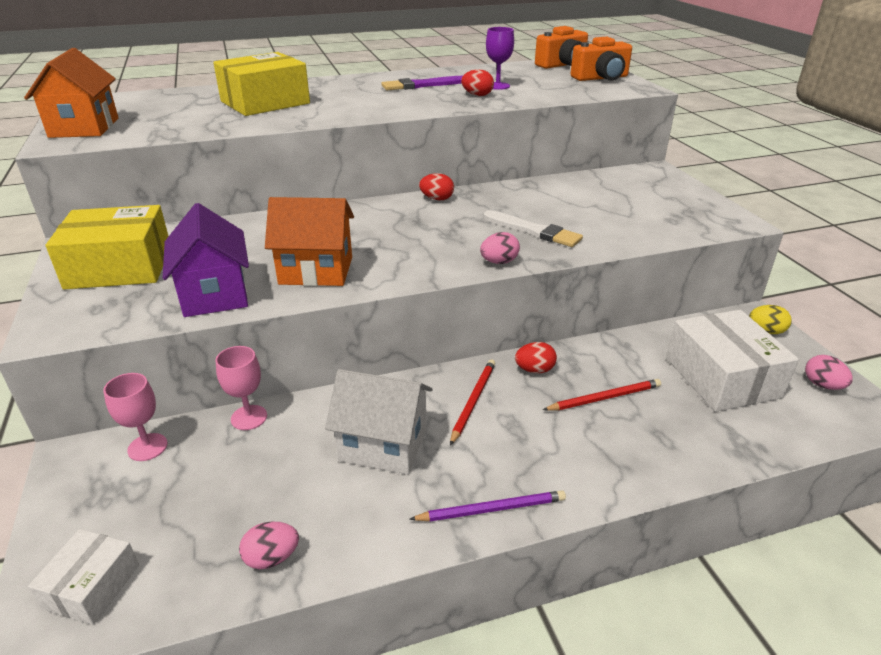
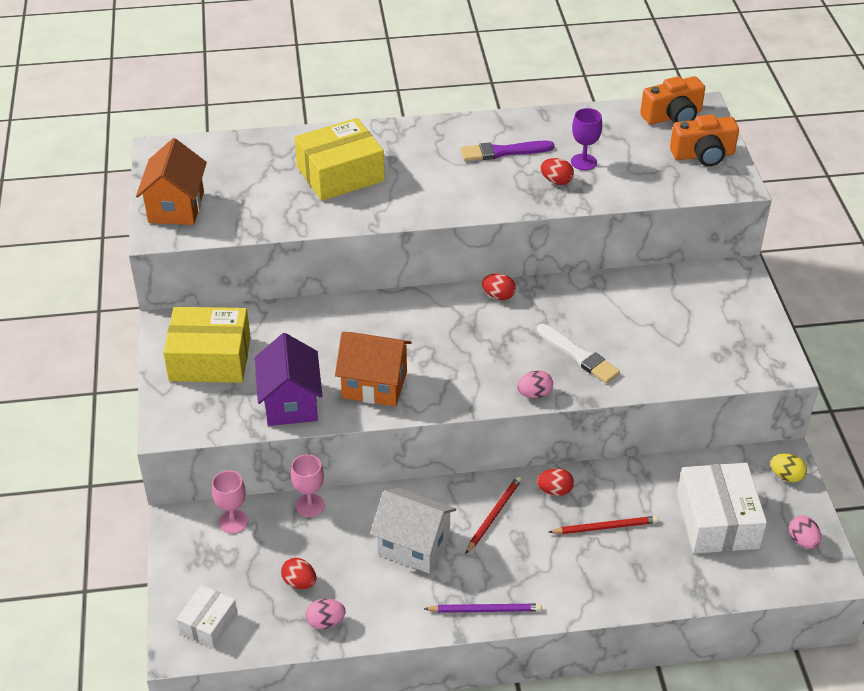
camera: 10 degrees right, 10 degrees up
none -> red egg [281,558,316,589]

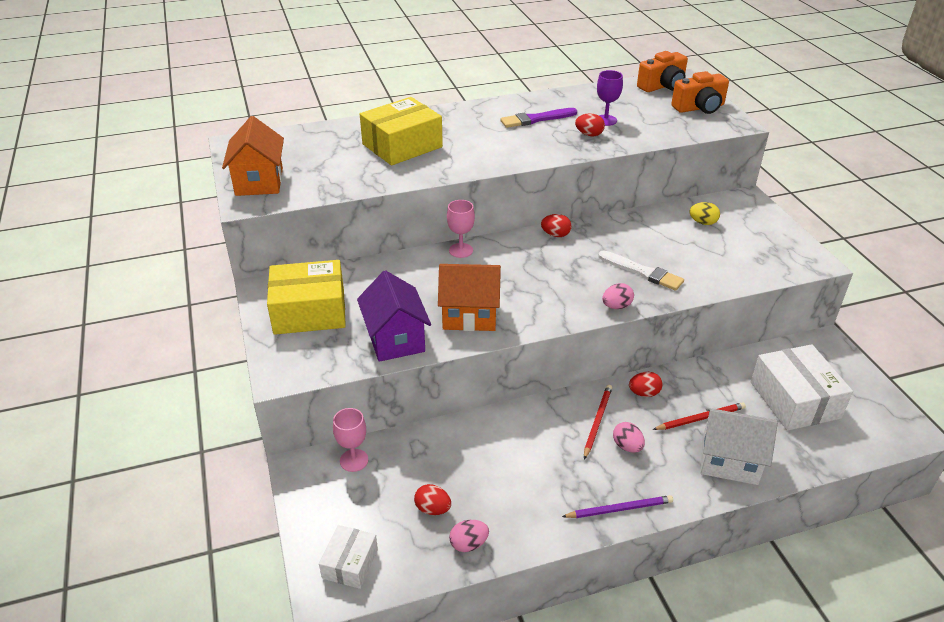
camera: 10 degrees left, 5 degrees down
pink goblet [291,454,325,517] -> pink goblet moved to [447,200,475,258]
white house [370,488,456,573] -> white house moved to [701,408,778,485]
yellow egg [770,454,807,482] -> yellow egg moved to [690,202,720,225]
pink egg [789,516,821,549] -> pink egg moved to [613,422,645,453]

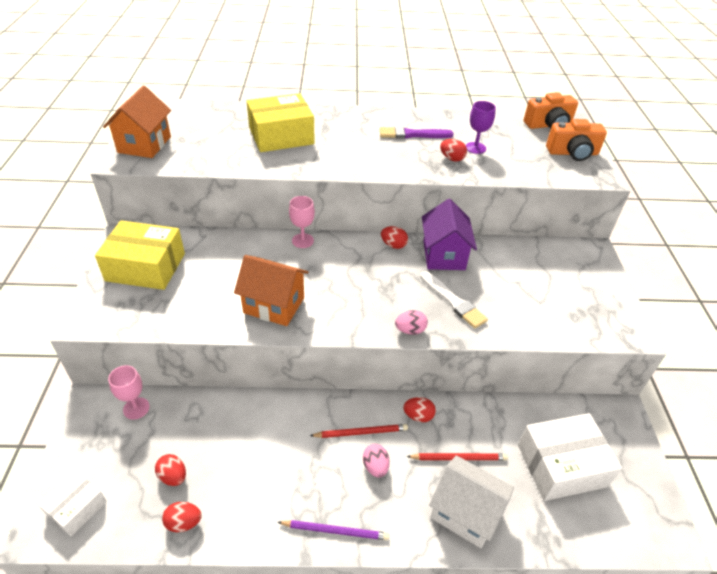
camera: 15 degrees right, 5 degrees up
purple house [357,270,431,362] -> purple house moved to [422,199,477,270]
pink egg [449,520,489,552] -> red egg [162,502,202,532]
red pencil [584,385,612,459] -> red pencil turned 45 degrees clockwise [310,424,408,438]
yellow egg [690,202,720,225] -> none
white box [751,344,853,431] -> white box turned 75 degrees clockwise [518,413,622,501]

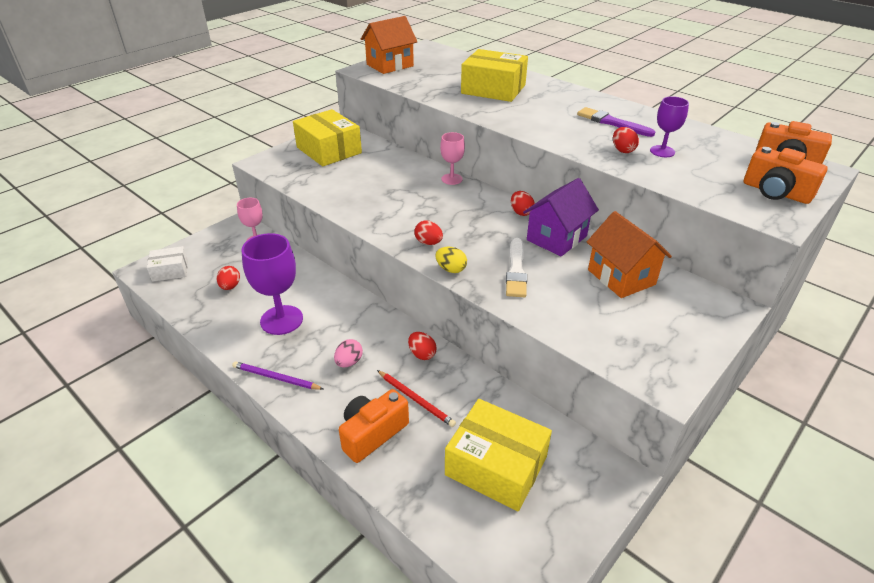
camera: 45 degrees right, 5 degrees down
red egg [162,502,202,532] -> red egg moved to [414,221,443,245]
orange house [234,255,309,326] -> orange house moved to [587,211,672,298]
purple pencil [278,520,389,540] -> purple pencil turned 150 degrees clockwise [232,361,323,390]
red pencil [310,424,408,438] -> none
pink egg [395,310,428,335] -> yellow egg [436,247,467,273]
white house [429,455,514,548] -> orange camera [339,389,409,463]
white box [518,413,622,501] -> yellow box [445,399,552,511]
none -> purple goblet [241,233,303,335]

